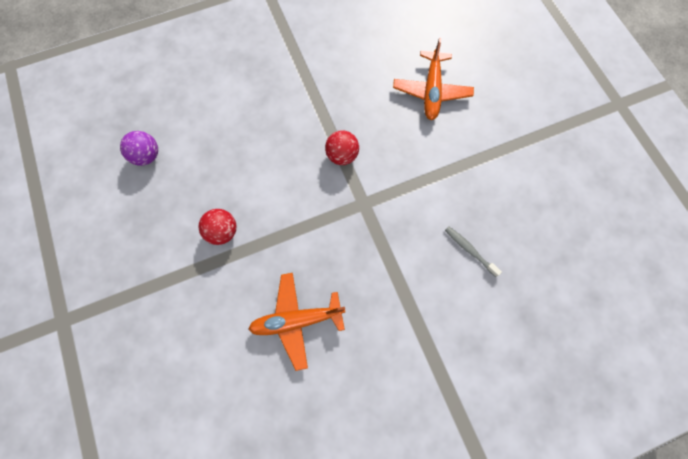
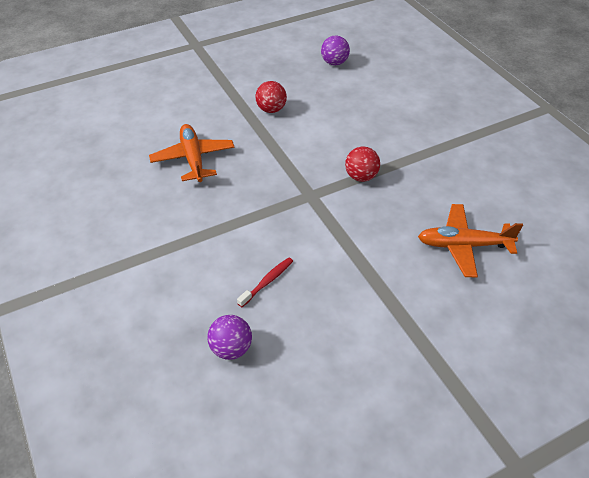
camera: 85 degrees right, 25 degrees down
grey toothbrush [445,226,502,277] -> red toothbrush [237,258,293,307]
none -> purple ball [208,315,252,360]

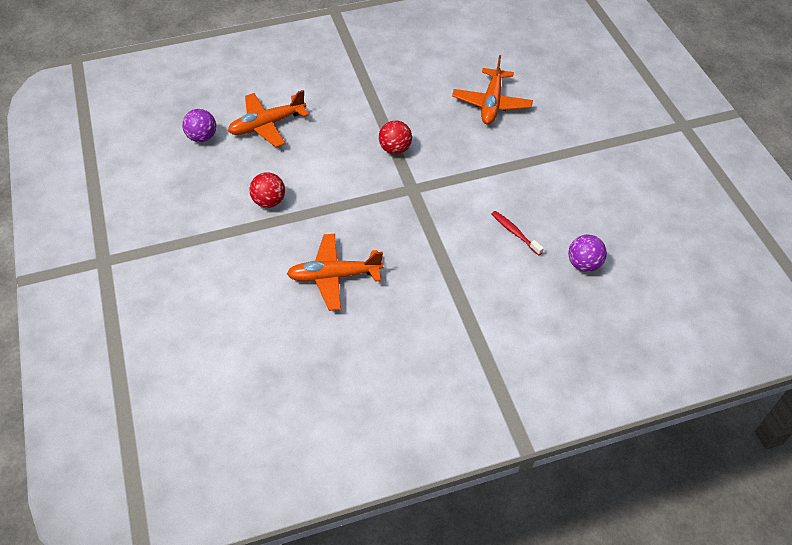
camera: 80 degrees left, 5 degrees up
none -> orange plane [228,90,309,147]

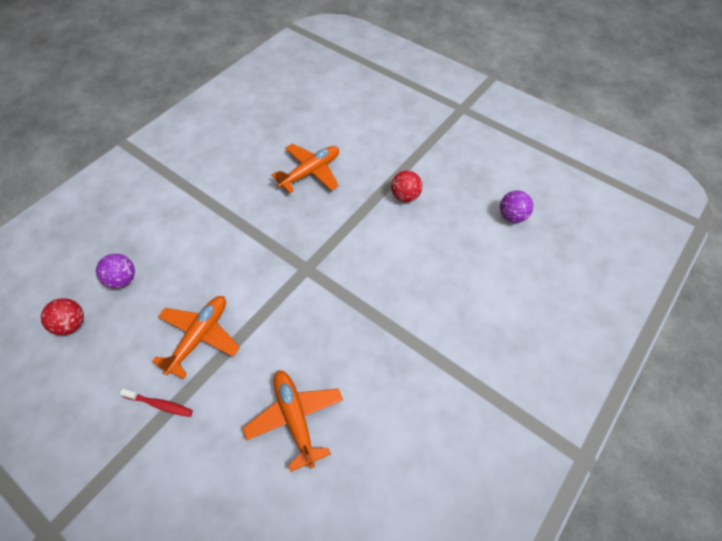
camera: 145 degrees right, 5 degrees up
orange plane [228,90,309,147] -> orange plane moved to [152,296,240,379]
red ball [379,120,412,154] -> red ball moved to [41,298,84,335]
red toothbrush [491,211,544,255] -> red toothbrush moved to [120,389,193,417]

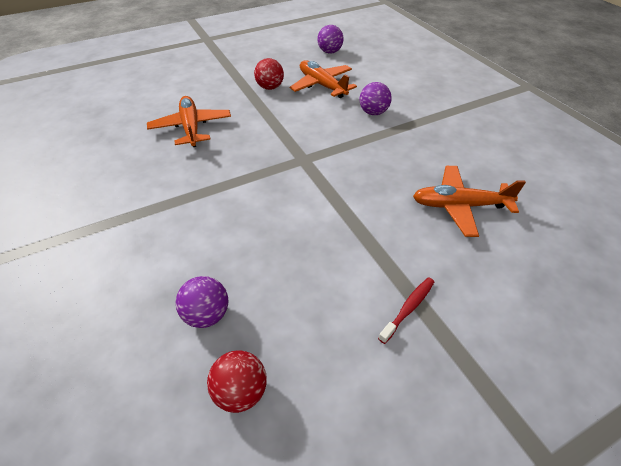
camera: 65 degrees left, 10 degrees down
orange plane [152,296,240,379] -> orange plane moved to [290,60,357,98]
none -> purple ball [359,82,392,115]

